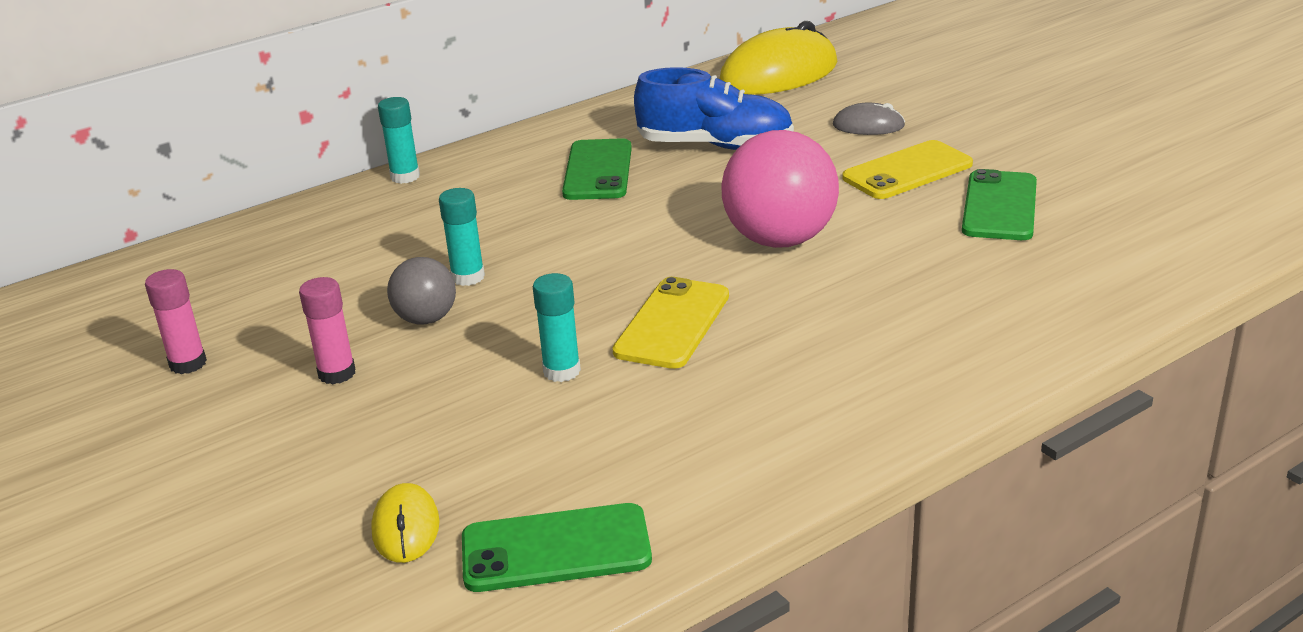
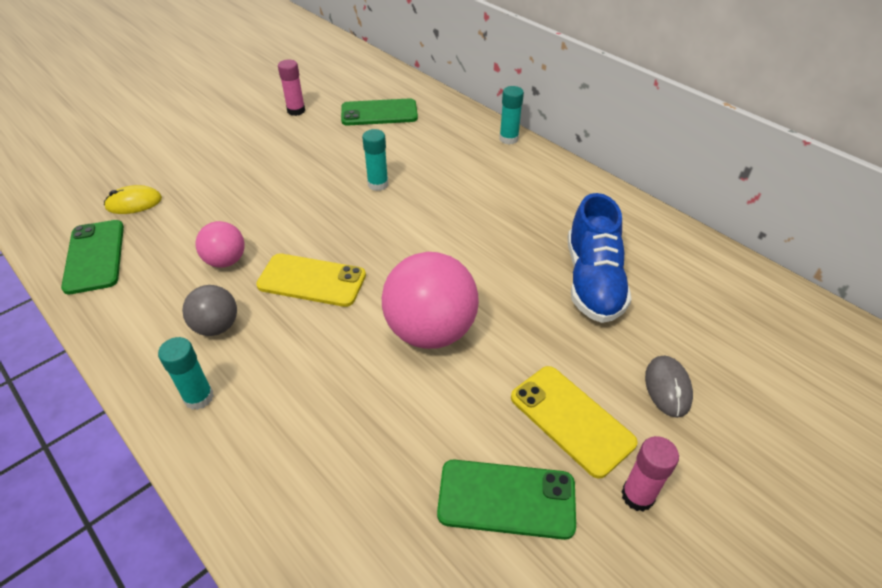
camera: 80 degrees right, 15 degrees up
pink glue stick [299,277,355,384] -> pink glue stick moved to [621,436,679,511]
grey ball [387,257,456,324] -> grey ball moved to [182,285,237,336]
turquoise glue stick [533,273,581,382] -> turquoise glue stick moved to [158,337,214,410]
green phone [562,138,632,200] -> green phone moved to [341,98,418,125]
yellow mouse [720,21,838,95] -> none
none -> pink ball [196,221,245,268]

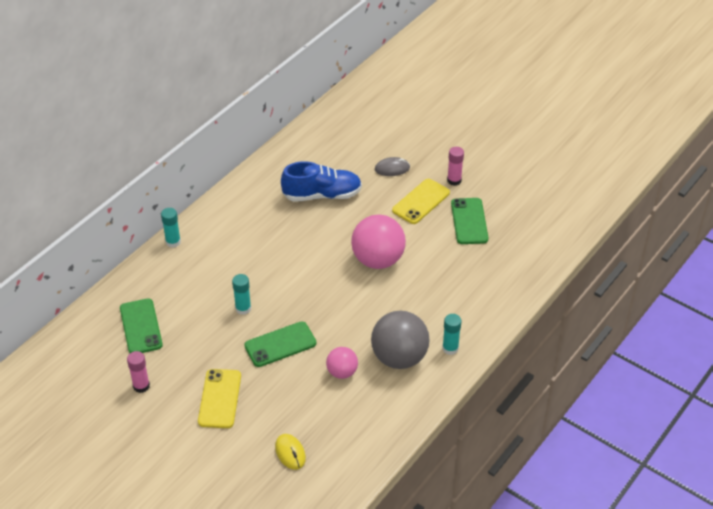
camera: 100 degrees left, 0 degrees up
green phone [61,220,124,294] -> green phone moved to [244,321,316,367]
grey ball [182,285,237,336] -> grey ball [371,311,430,369], size x1.83
yellow phone [256,253,366,307] -> yellow phone moved to [198,369,241,428]

